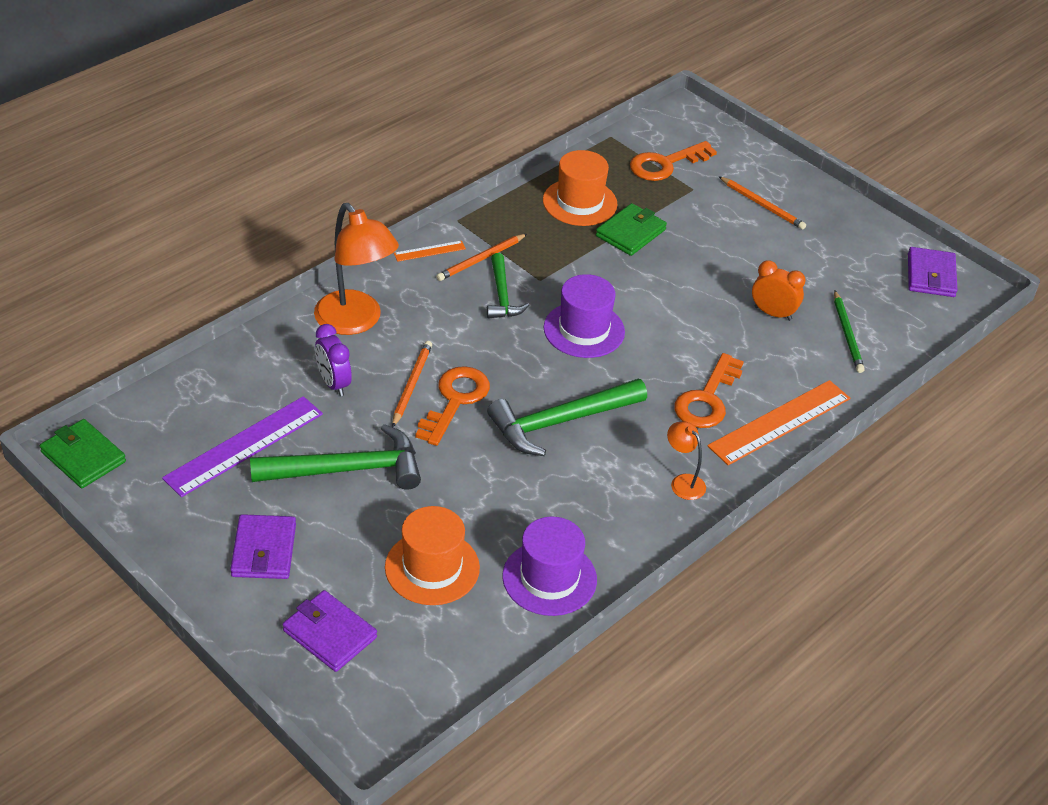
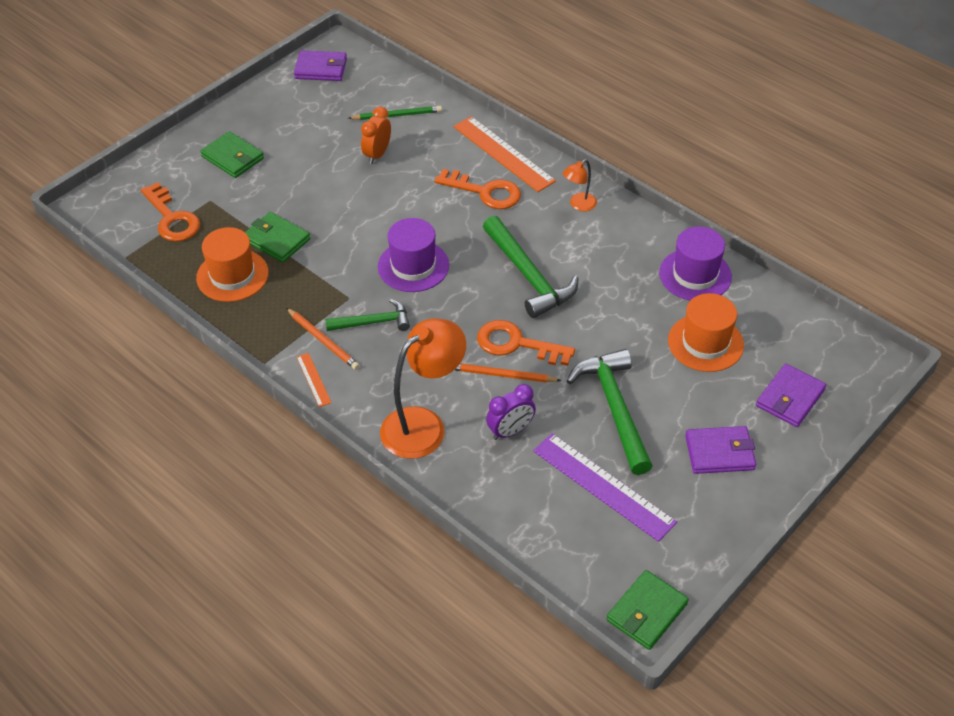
camera: 90 degrees left, 5 degrees up
orange pencil [718,176,806,230] -> green wallet [201,131,264,178]

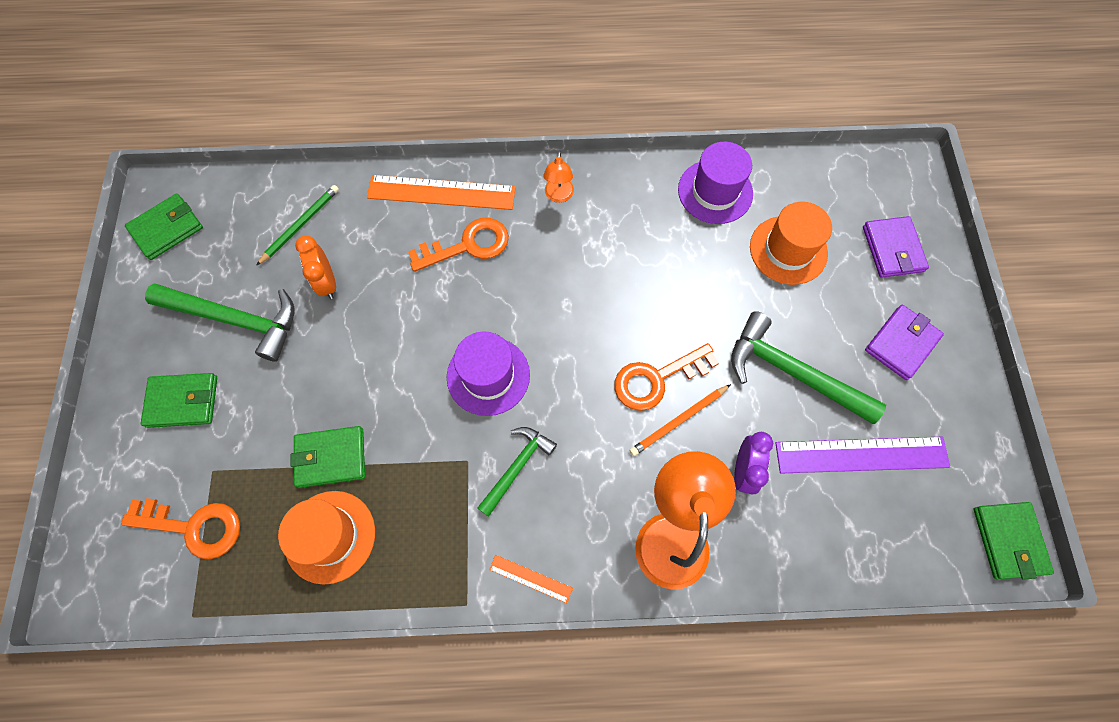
camera: 45 degrees left, 20 degrees up
orange pencil [286,308,360,370] -> none
purple wallet [294,50,347,81] -> green wallet [125,194,203,260]
green hammer [483,216,579,318] -> green hammer moved to [145,284,294,362]

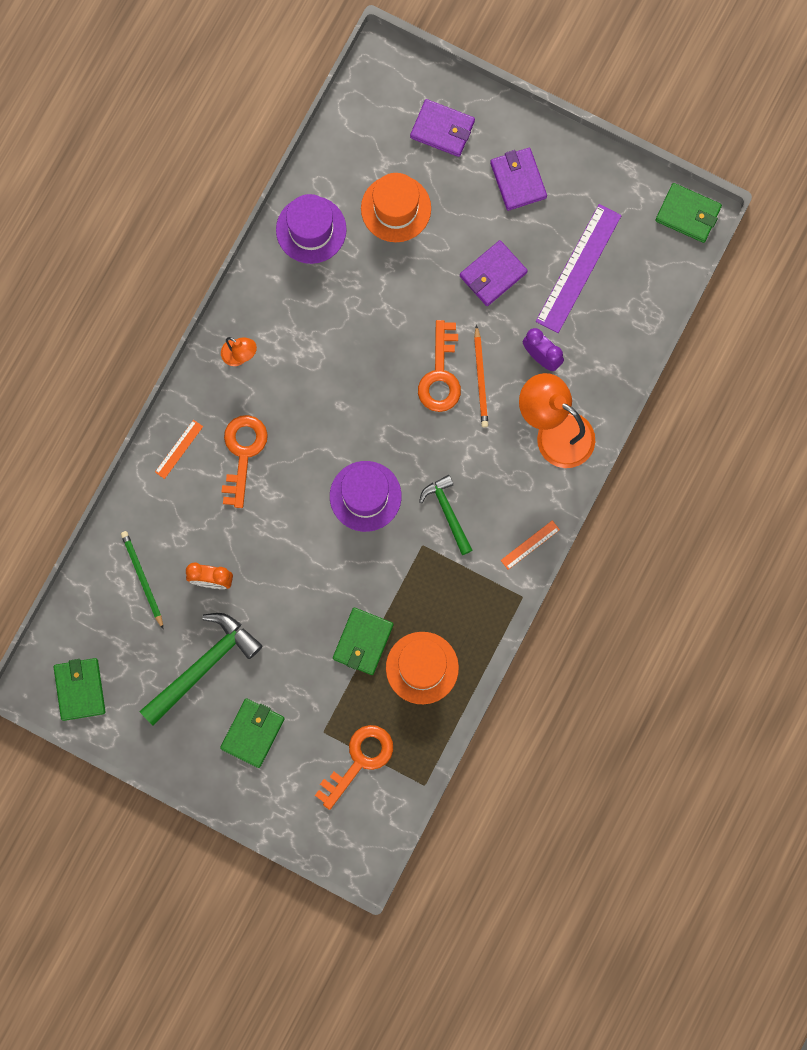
camera: 60 degrees left, 10 degrees up
orange ruler [367,175,516,210] -> orange ruler [155,420,203,479], size x0.47
green hammer [731,311,886,424] -> purple wallet [460,240,528,306]

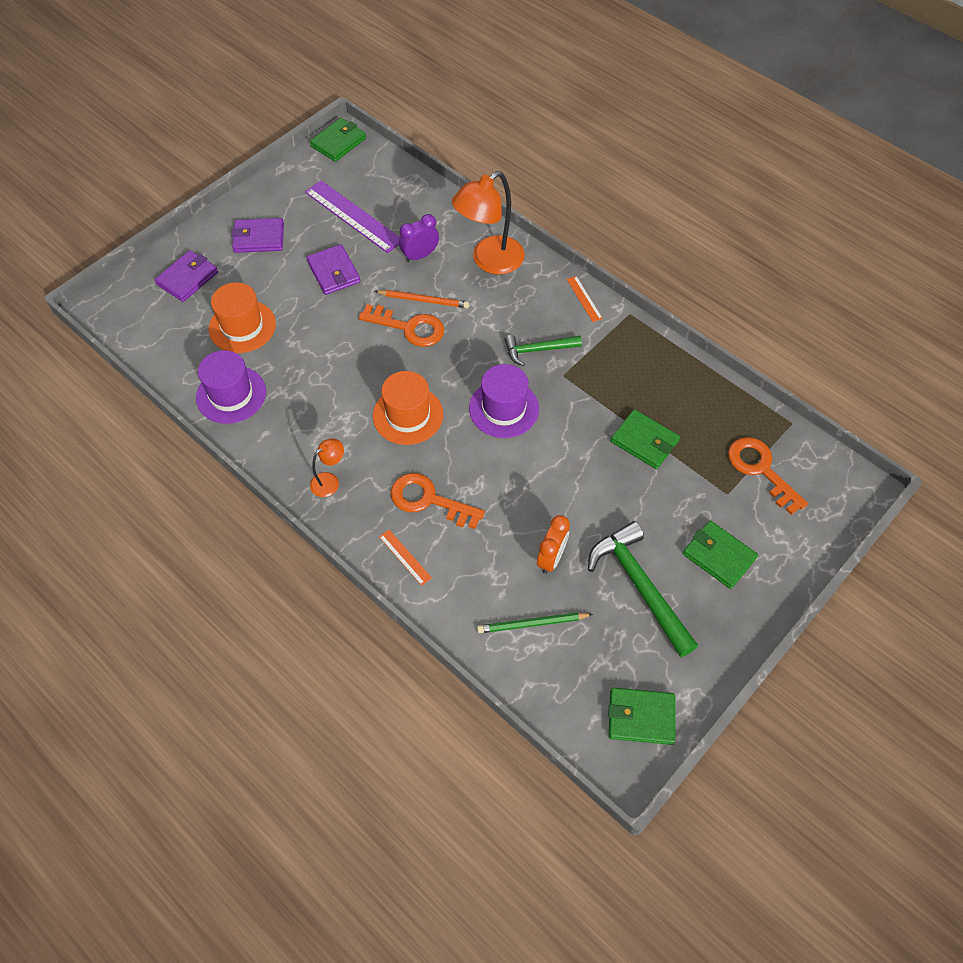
camera: 75 degrees left, 20 degrees down
orange hat [386,632,459,704] -> orange hat moved to [373,371,443,445]

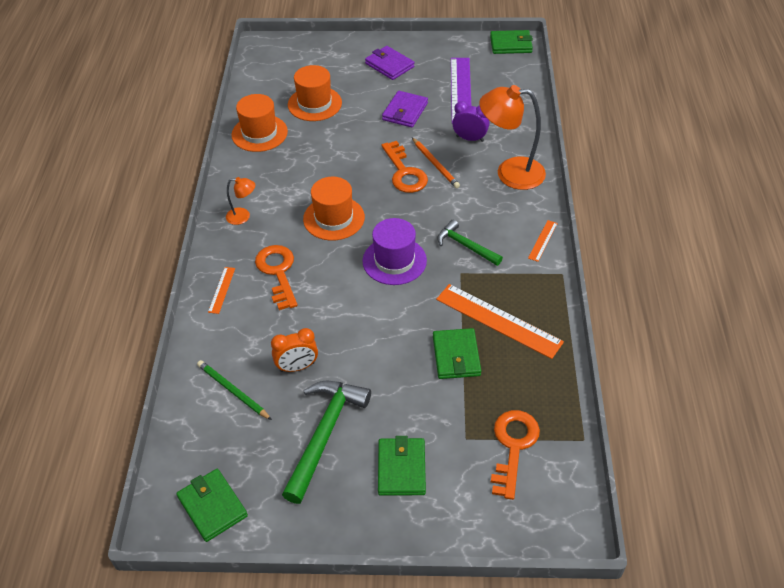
camera: 50 degrees right, 10 degrees down
purple wallet [154,250,218,302] -> none
purple hat [196,350,266,424] -> orange hat [231,94,288,152]
none -> orange ruler [436,284,564,359]

